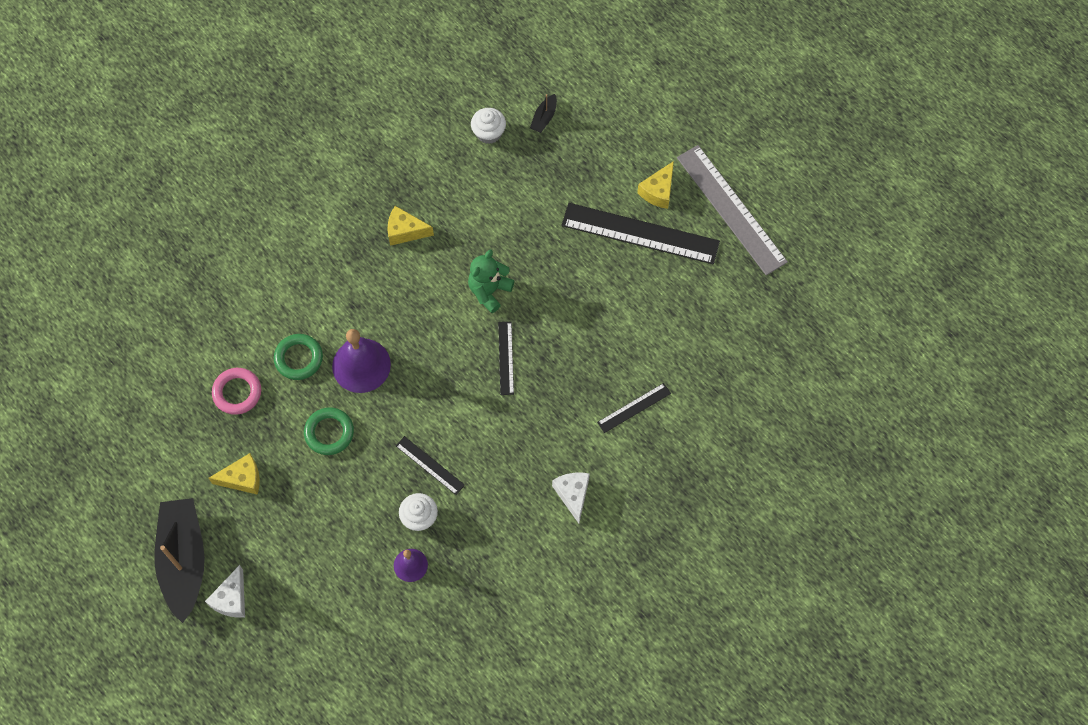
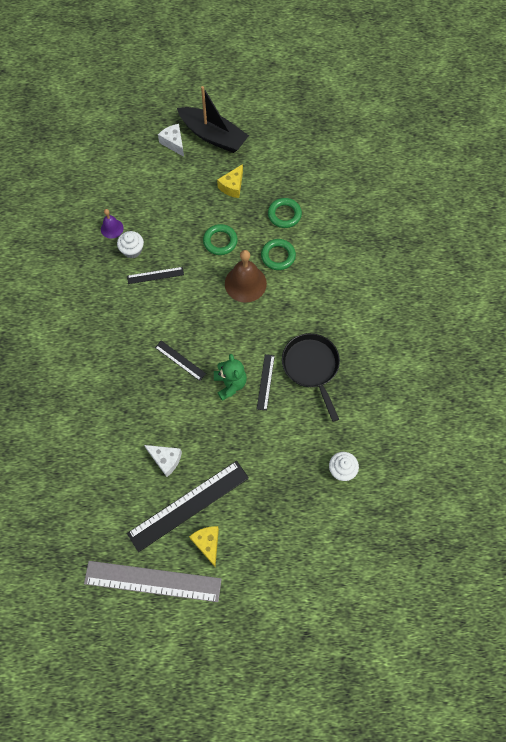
camera: 130 degrees right, 0 degrees up
pink ring [212,368,261,415] -> green ring [268,198,302,228]
purple bell [332,329,391,393] -> brown bell [225,250,267,303]
yellow cheese [388,206,434,246] -> black pan [282,333,340,422]
black boat [530,94,557,133] -> none
white cheese [552,472,590,524] -> white cheese moved to [144,445,182,477]
black ruler [597,383,671,433] -> black ruler moved to [257,354,275,411]

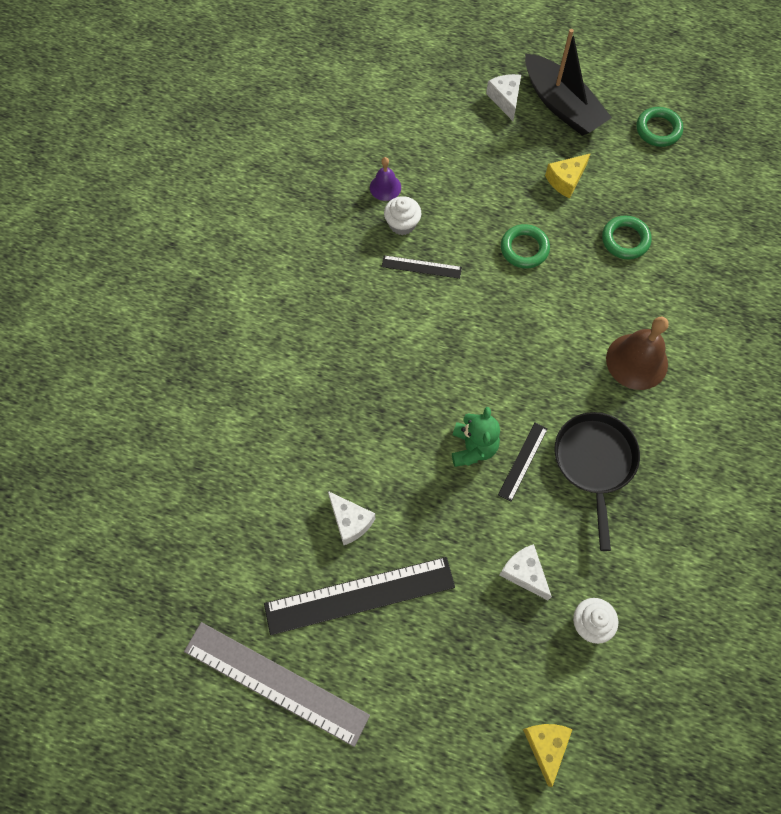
camera: 20 degrees right, 0 degrees up
black ruler [155,340,206,381] -> none
yellow cheese [189,526,219,567] -> yellow cheese moved to [523,724,573,787]
brown bell [225,250,267,303] -> brown bell moved to [606,317,669,390]
green ring [261,239,296,270] -> green ring moved to [637,107,683,147]
none -> white cheese [499,544,552,600]

